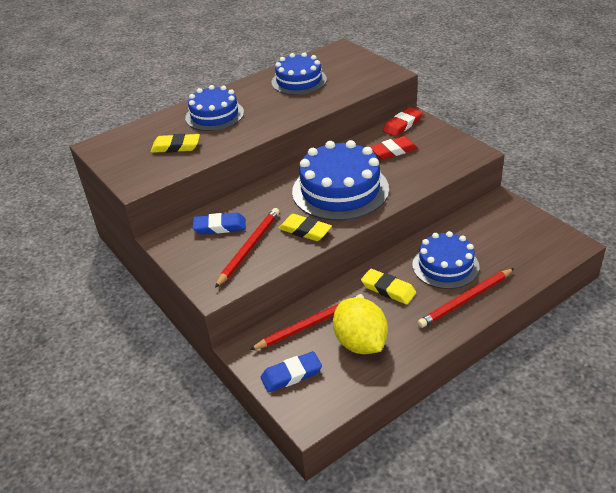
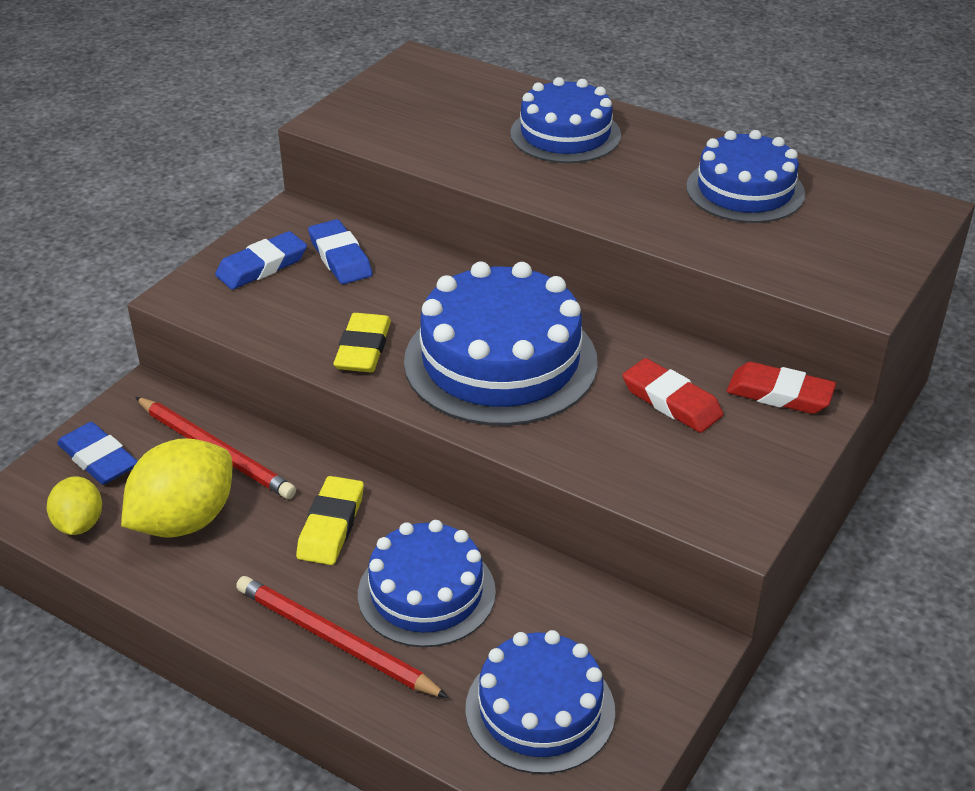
camera: 65 degrees right, 0 degrees up
yellow eraser [151,134,200,153] -> none
red pencil [215,208,279,288] -> none
none -> yellow lemon [47,477,102,535]
none -> blue eraser [215,231,307,290]
none -> blue cake [465,630,615,774]

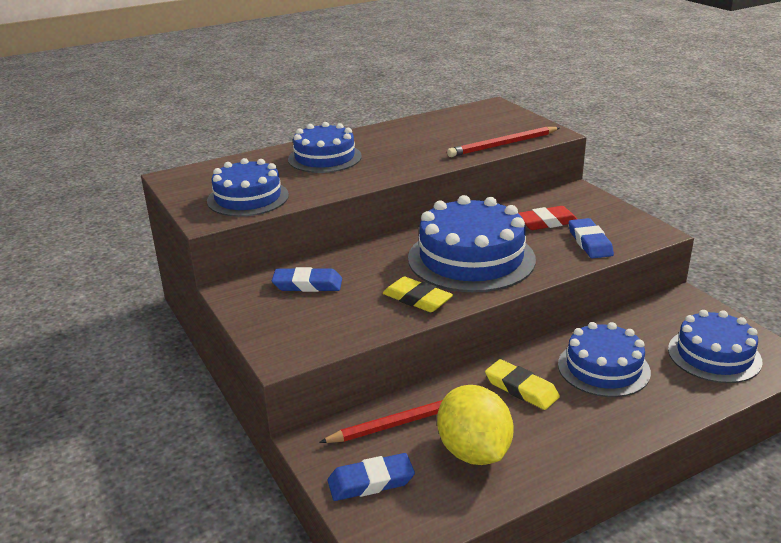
camera: 60 degrees left, 10 degrees down
yellow lemon [47,477,102,535] -> none
blue eraser [215,231,307,290] -> blue eraser moved to [569,218,614,259]
red pencil [236,576,449,698] -> red pencil moved to [447,127,560,157]
blue cake [686,130,805,223] -> blue cake moved to [207,158,289,217]
red eraser [727,362,836,414] -> none

